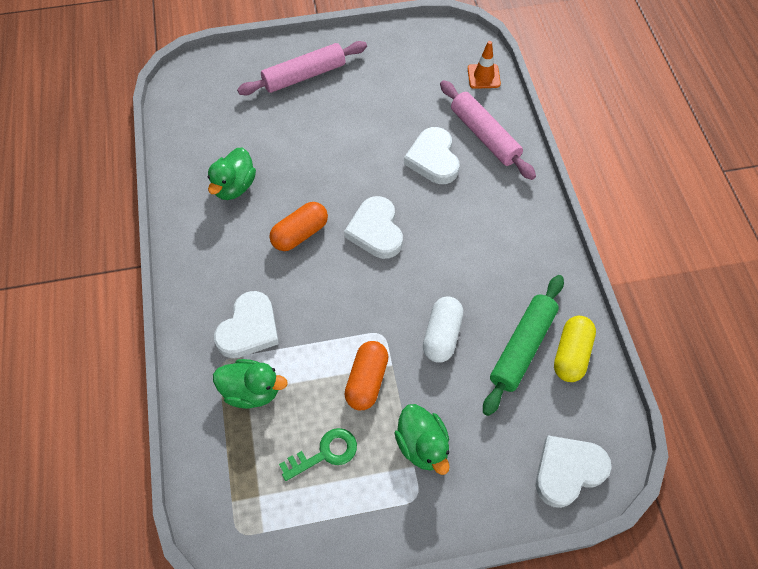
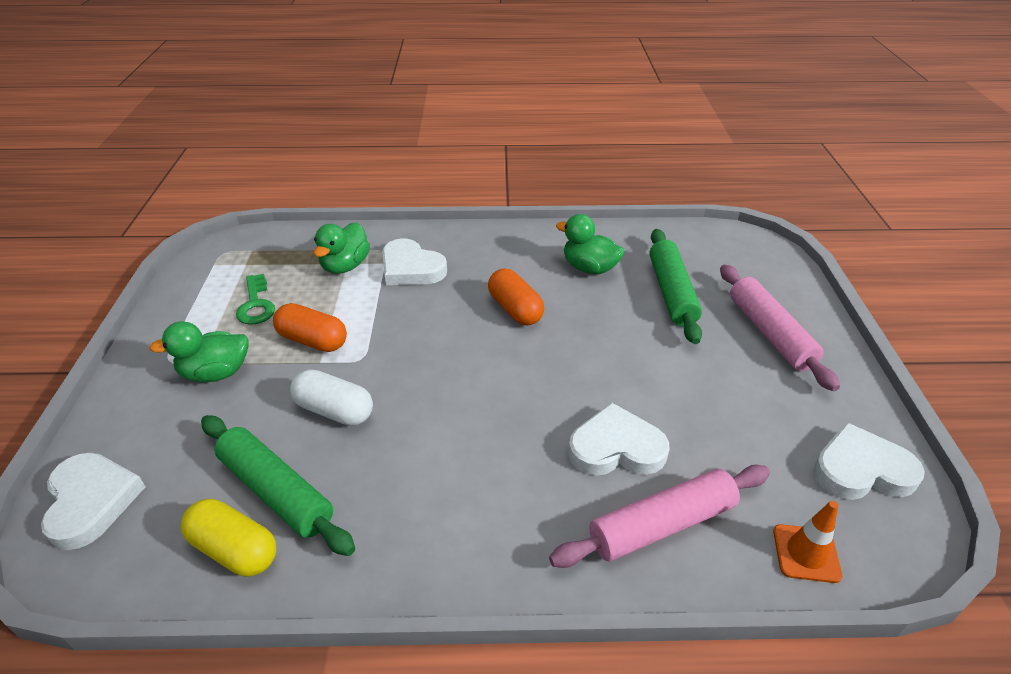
camera: 100 degrees right, 20 degrees down
white heart [344,196,403,259] -> white heart moved to [813,422,925,500]
none -> green rolling pin [649,229,702,344]

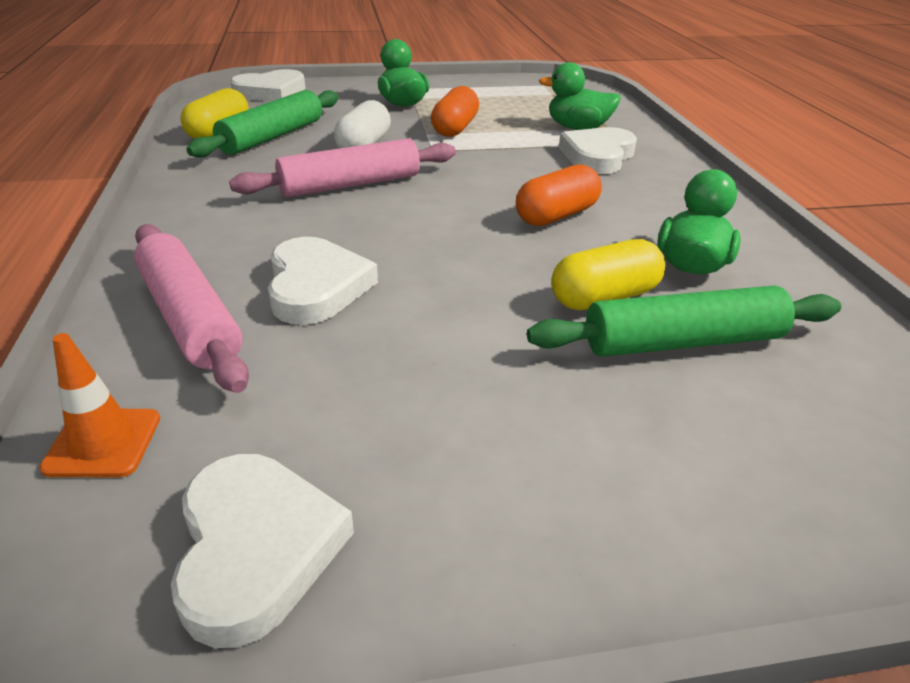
camera: 80 degrees right, 5 degrees down
green key [236,274,275,325] -> none
pink rolling pin [720,264,840,391] -> pink rolling pin moved to [229,138,456,197]
none -> yellow capsule [551,239,665,310]

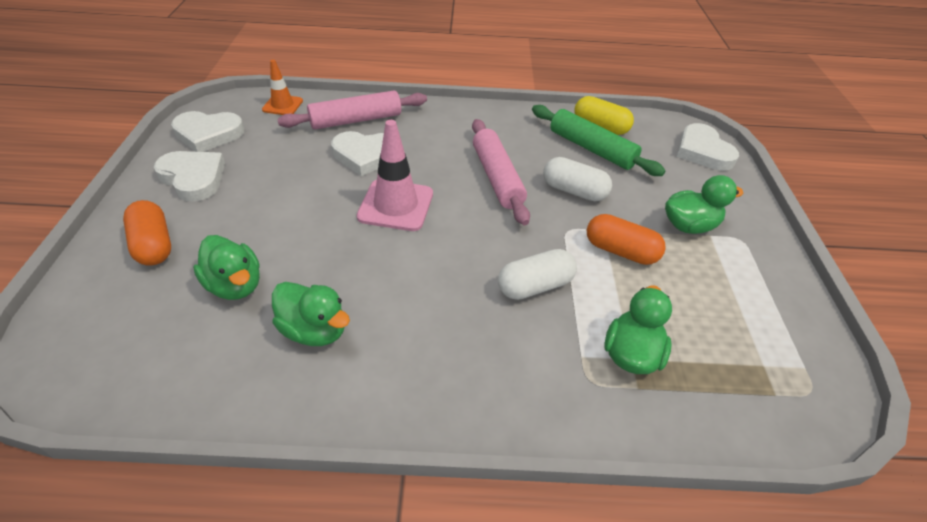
camera: 100 degrees right, 10 degrees up
orange capsule [516,164,602,226] -> orange capsule moved to [123,200,171,265]
green rolling pin [527,285,841,357] -> green duck [193,235,260,300]
yellow capsule [551,239,665,310] -> none
white heart [559,127,637,174] -> white heart moved to [154,151,225,202]
none -> pink traffic cone [357,120,433,231]
none -> white capsule [498,249,577,300]

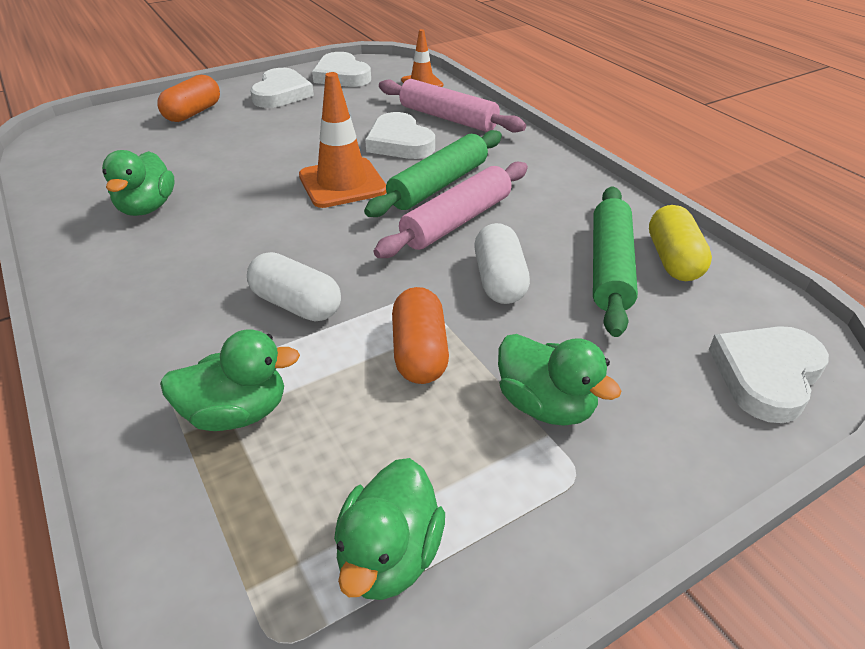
camera: 60 degrees right, 5 degrees down
green duck [193,235,260,300] -> green duck moved to [334,458,445,600]
pink traffic cone [357,120,433,231] -> orange traffic cone [299,72,386,208]
none -> green rolling pin [364,130,502,217]

